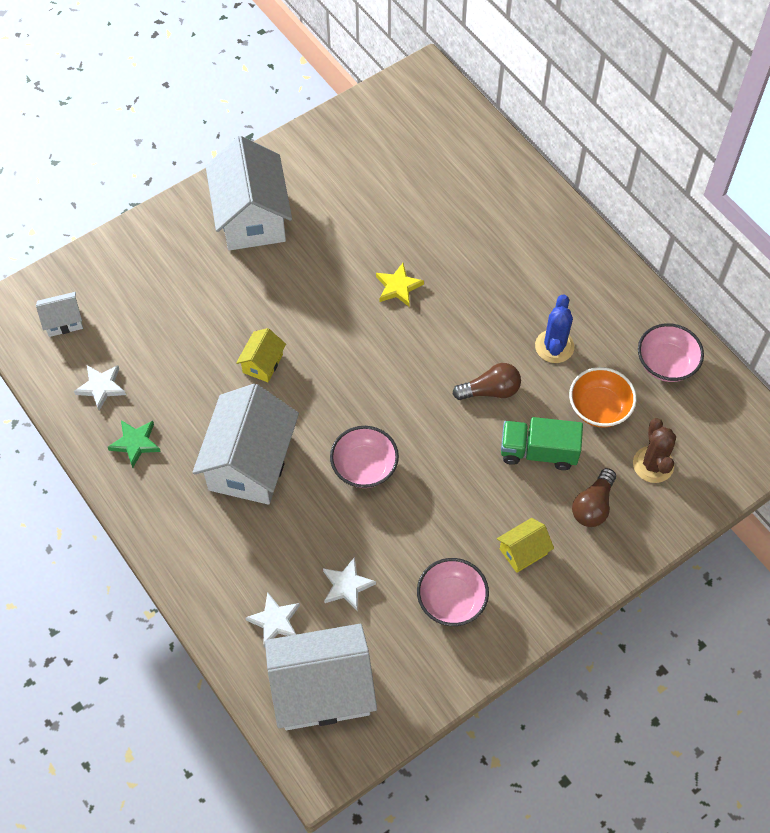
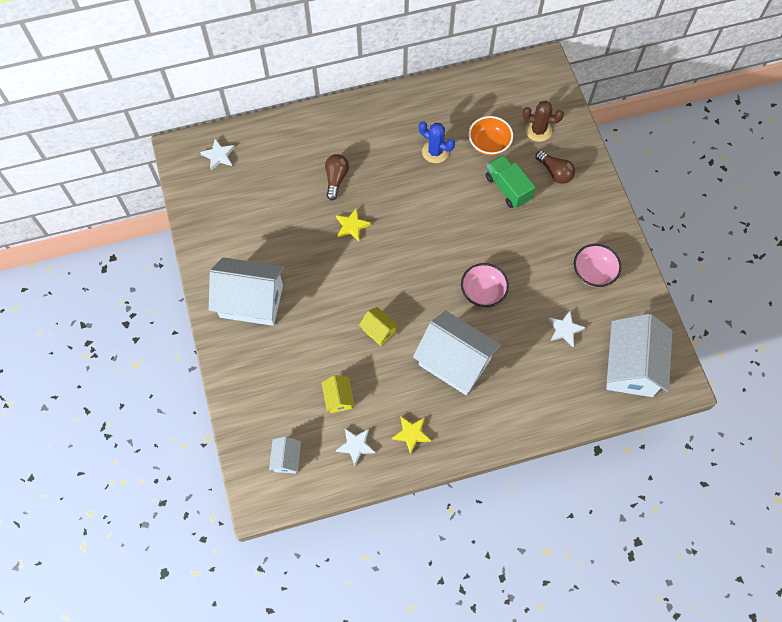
camera: 70 degrees left, 5 degrees up
green star [108,420,161,468] -> yellow star [392,417,431,454]
white star [245,592,300,648] -> white star moved to [200,139,235,170]
brown light bulb [453,363,521,400] -> brown light bulb moved to [325,154,349,200]
yellow house [497,518,554,573] -> yellow house moved to [321,375,354,413]
green truck [501,417,583,470] -> green truck turned 120 degrees clockwise [486,155,535,208]
pink bowl [638,323,704,382] -> none

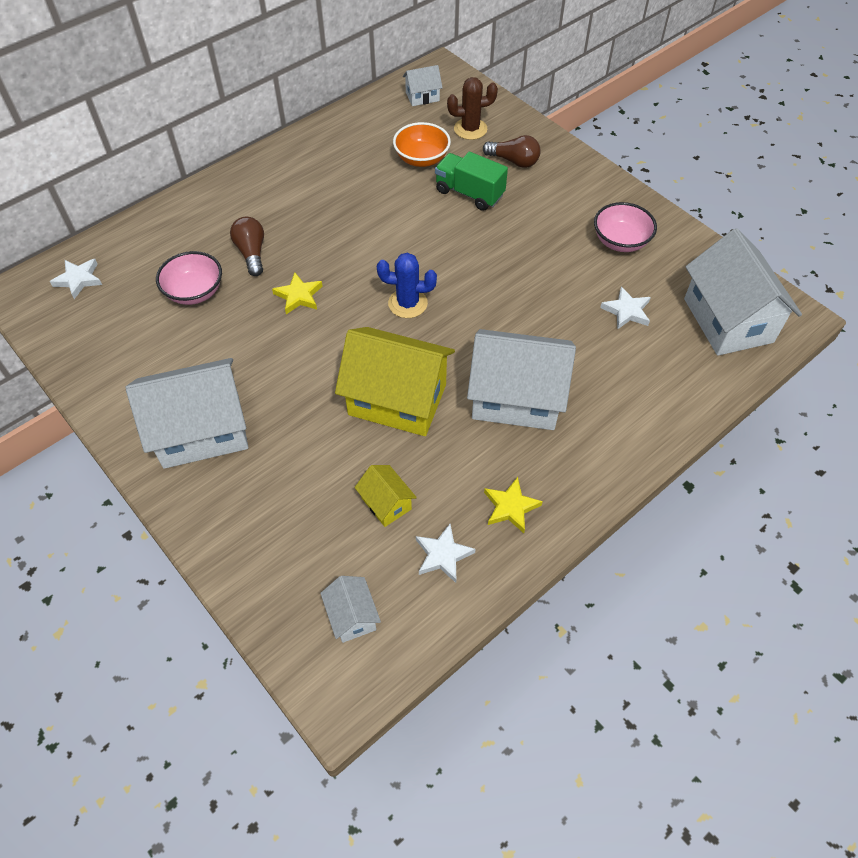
camera: 25 degrees left, 10 degrees down
yellow house [359,307,399,346] -> yellow house [335,327,455,436], size x2.16
blue cactus [419,121,455,163] -> blue cactus moved to [377,253,437,318]
pink bowl [461,263,509,307] -> pink bowl moved to [156,251,222,305]
none -> white house [403,65,443,106]

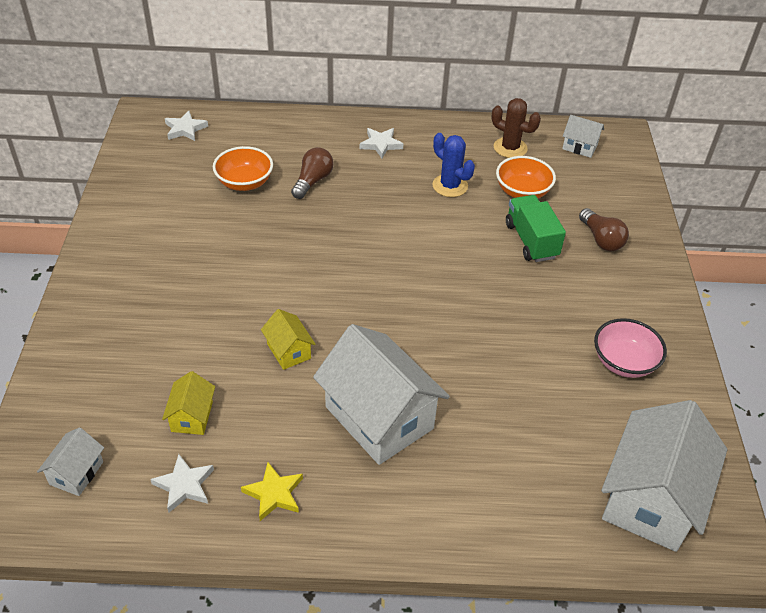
camera: 40 degrees right, 10 degrees down
white house [126,358,248,469] -> none
pink bowl [156,251,222,305] -> orange bowl [213,146,273,191]
yellow star [272,272,323,314] -> none
yellow house [335,327,455,436] -> yellow house [261,309,316,370], size x0.46
blue cactus [377,253,437,318] -> blue cactus moved to [432,133,475,197]
brown cactus [447,77,498,140] -> brown cactus moved to [491,98,541,158]
white star [600,286,651,330] -> white star moved to [360,128,403,158]

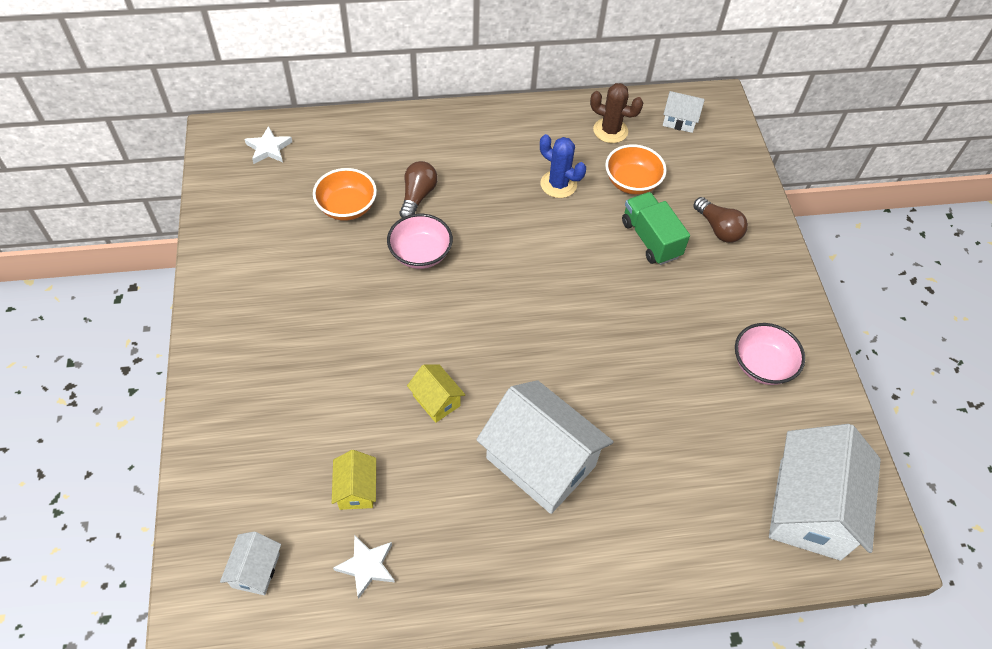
camera: 10 degrees left, 10 degrees up
yellow star [241,462,303,521] -> none
white star [360,128,403,158] -> none
none -> pink bowl [387,214,453,269]

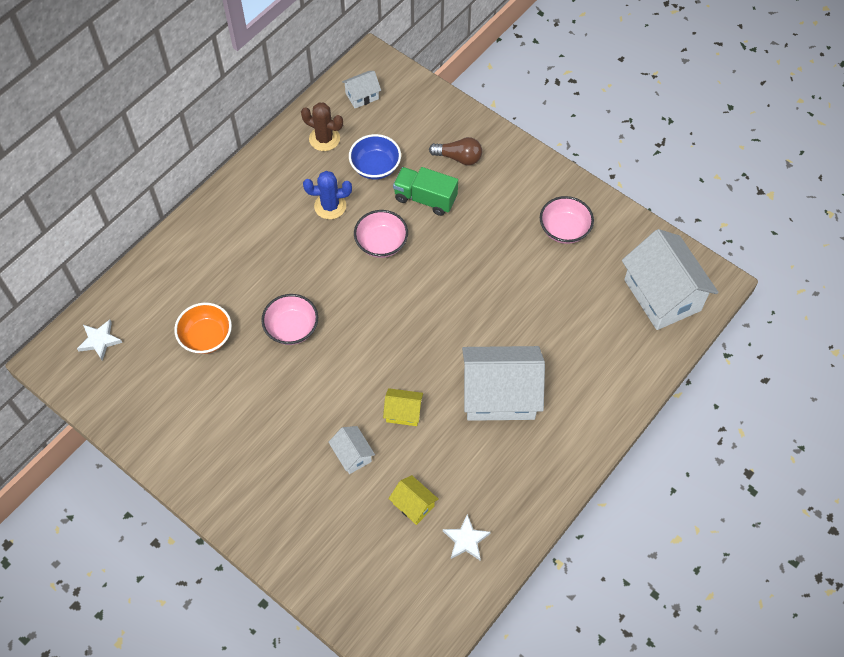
camera: 40 degrees left, 5 degrees up
white house [220,531,281,595] -> white house moved to [328,426,375,474]
brown light bulb [400,161,437,218] -> none
brown cactus [590,83,643,143] -> brown cactus turned 45 degrees clockwise [301,102,343,151]
orange bowl [605,144,667,195] -> blue bowl [349,134,401,180]
none -> pink bowl [354,210,408,258]

